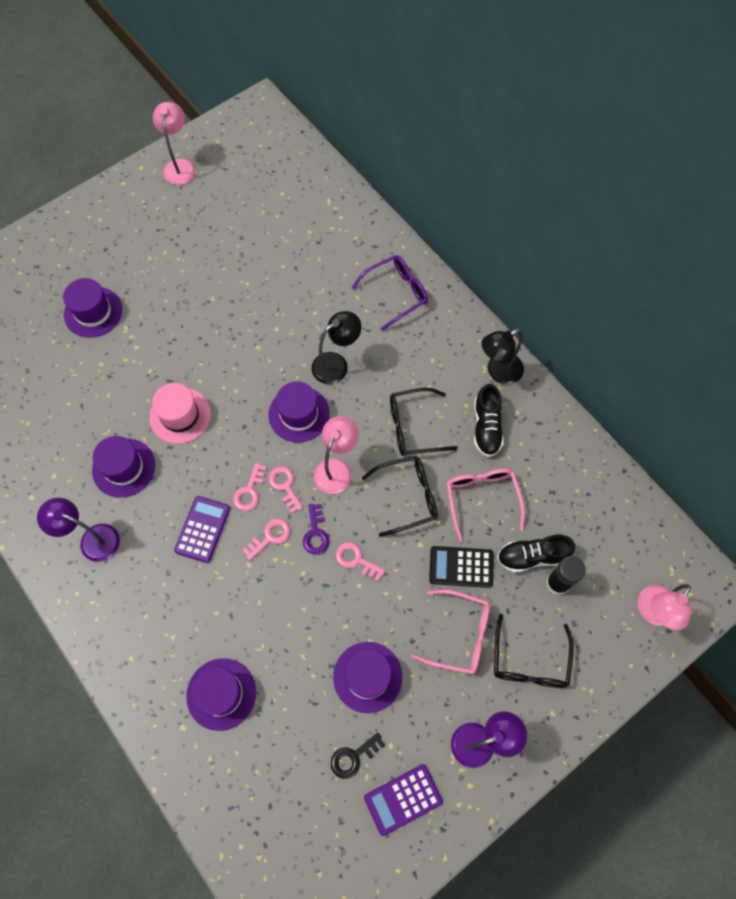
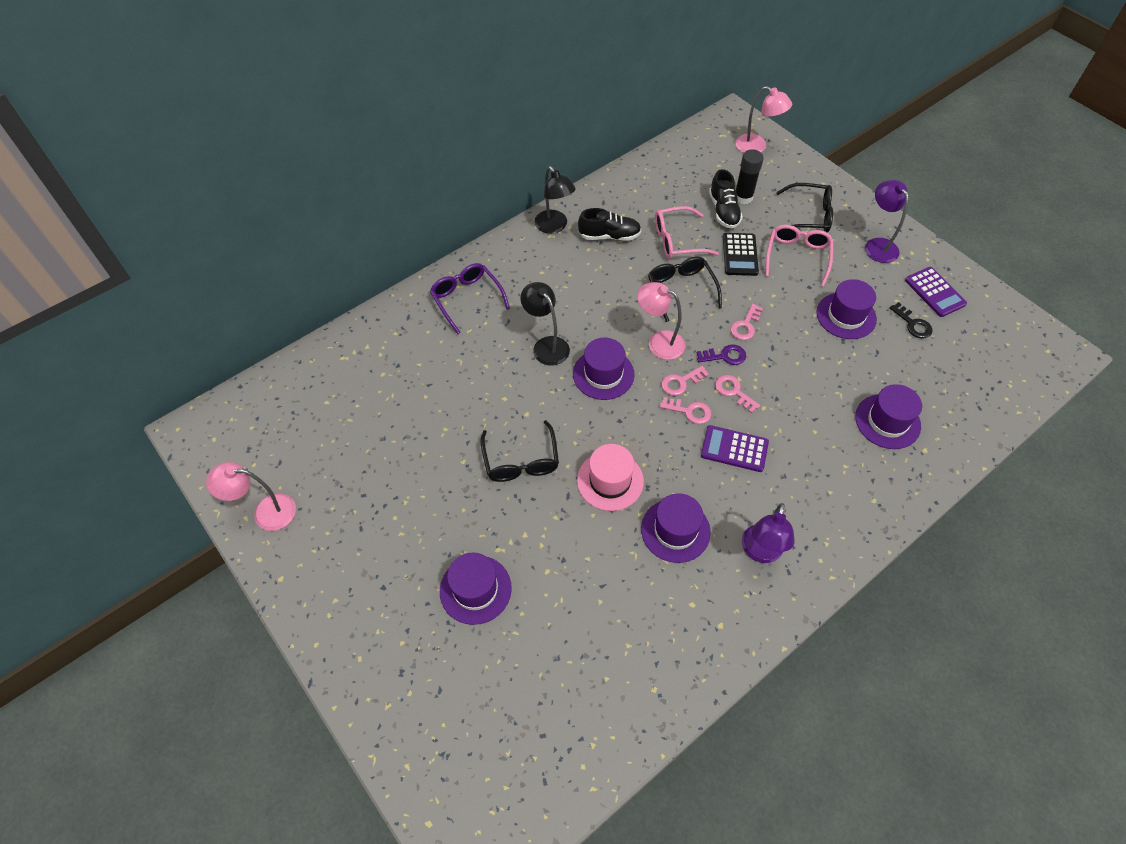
camera: 90 degrees left, 10 degrees down
black glasses [390,388,458,456] -> black glasses moved to [480,420,559,482]

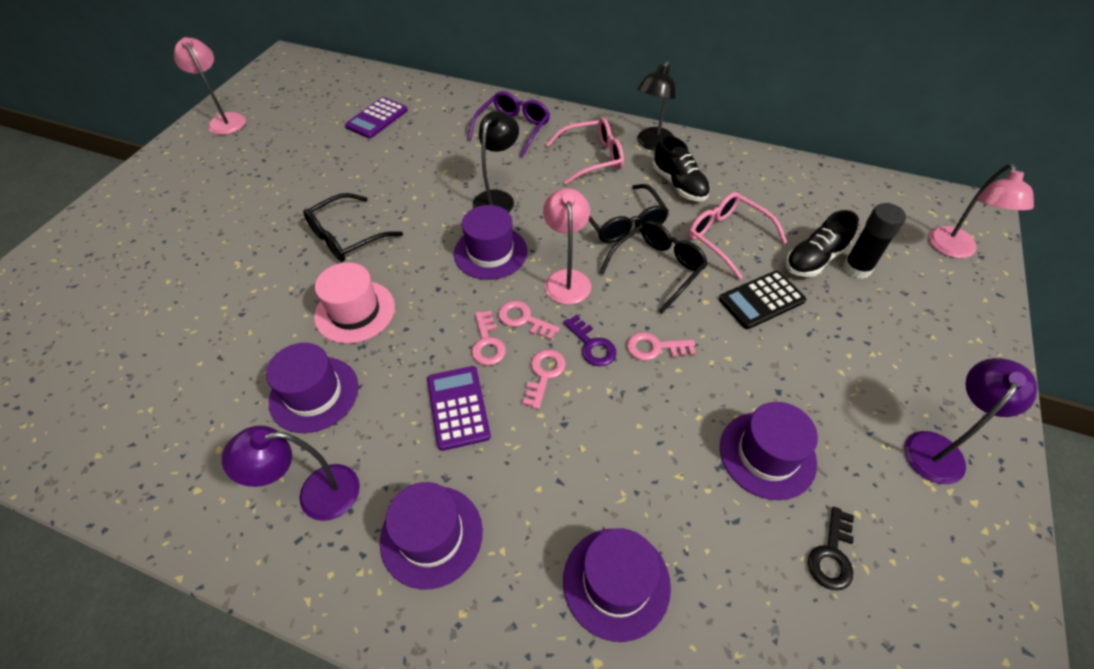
camera: 60 degrees right, 5 degrees down
purple hat [440,553,512,625] -> purple hat moved to [380,482,483,590]
pink glasses [765,225,833,286] -> pink glasses moved to [546,118,624,185]
black glasses [776,183,833,232] -> black glasses moved to [589,184,669,243]
purple calculator [905,267,967,317] -> purple calculator moved to [345,97,408,138]

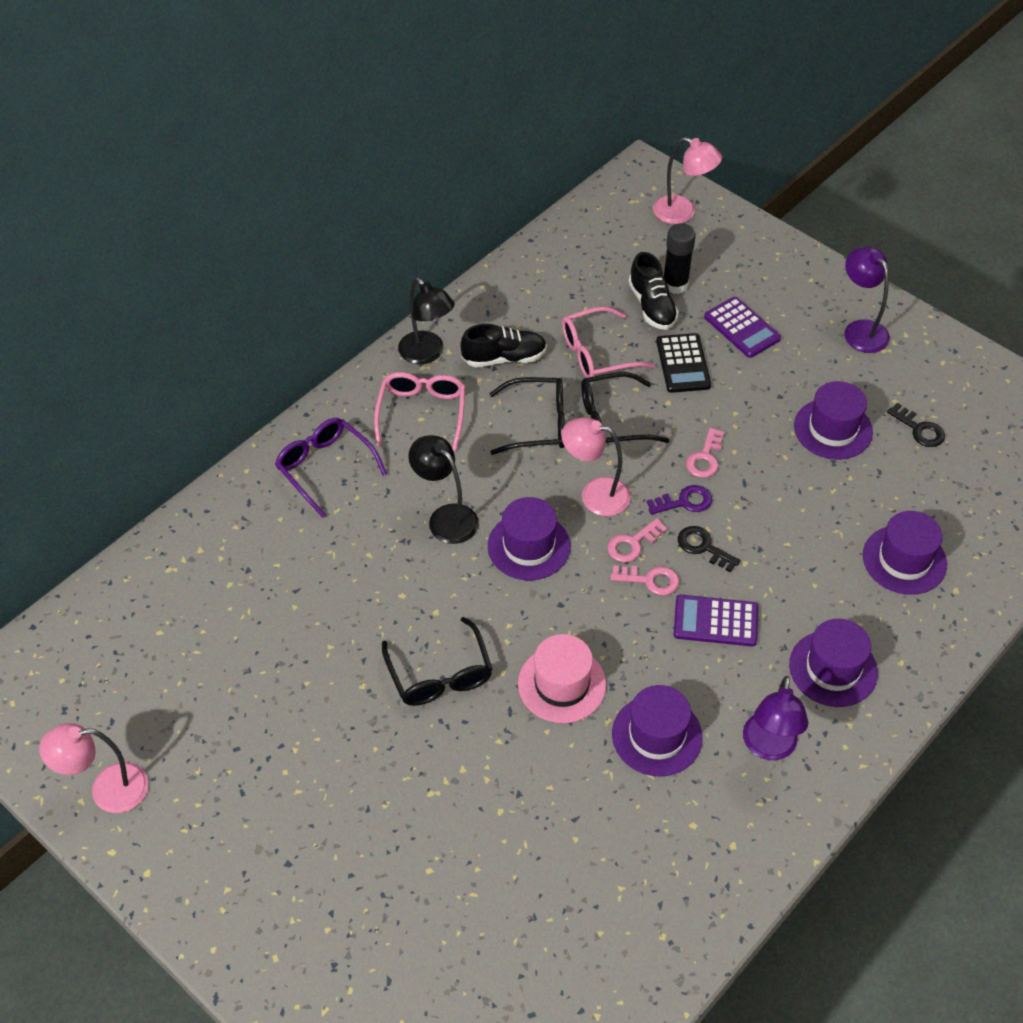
camera: 70 degrees left, 0 degrees up
purple calculator [345,97,408,138] -> purple calculator moved to [704,297,781,358]
pink key [522,349,566,409] -> black key [678,526,740,572]
black glasses [599,221,708,314] -> black glasses turned 75 degrees counterclockwise [581,372,670,443]

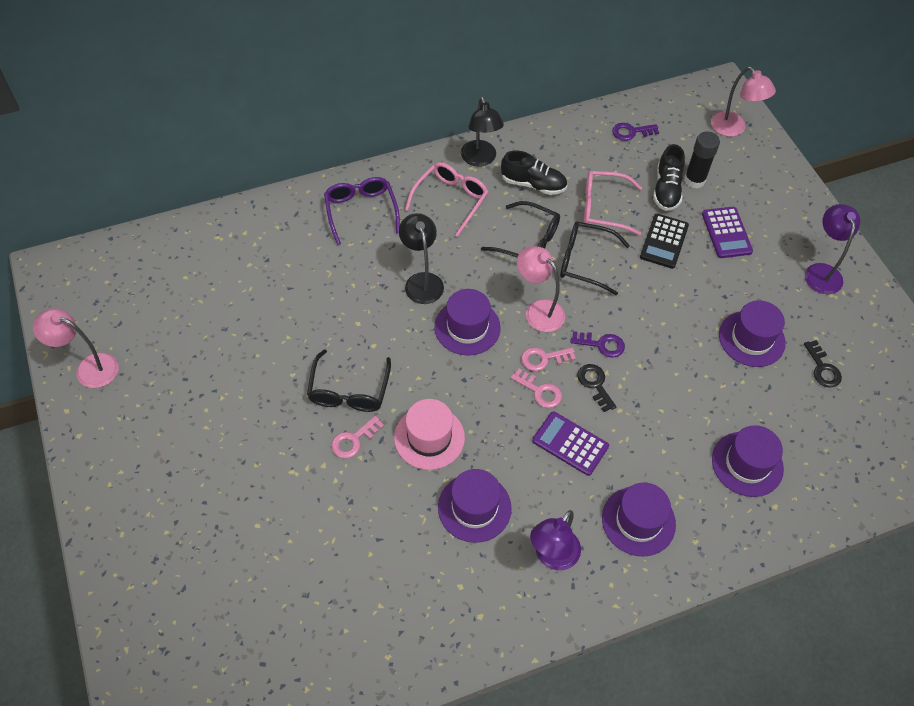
camera: 25 degrees right, 5 degrees up
pink key [686,428,724,478] -> pink key moved to [331,416,384,458]
none -> purple key [612,123,659,141]

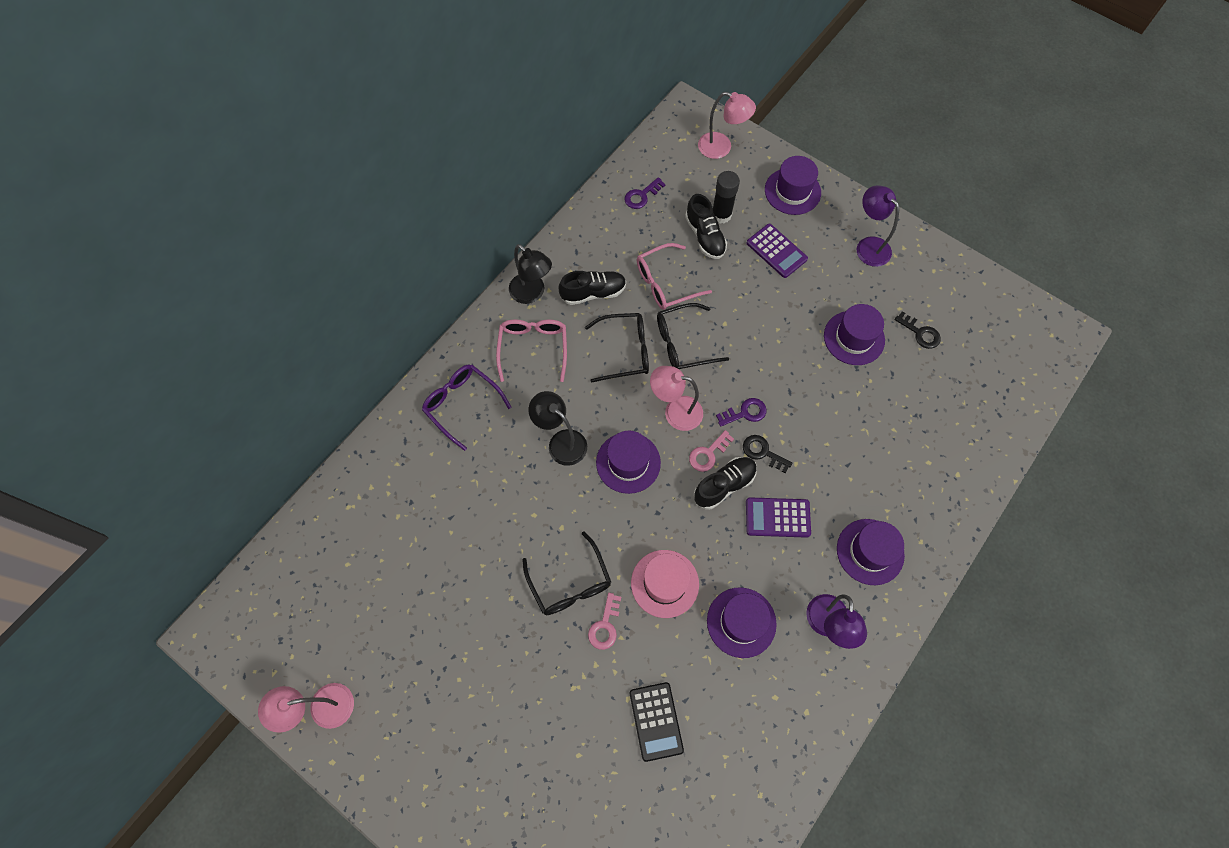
camera: 30 degrees left, 10 degrees up
pink key [511,369,562,408] -> black shoe [694,457,757,509]
black calculator [640,214,689,269] -> black calculator moved to [630,682,684,762]
purple hat [712,425,784,497] -> purple hat moved to [765,156,821,215]

